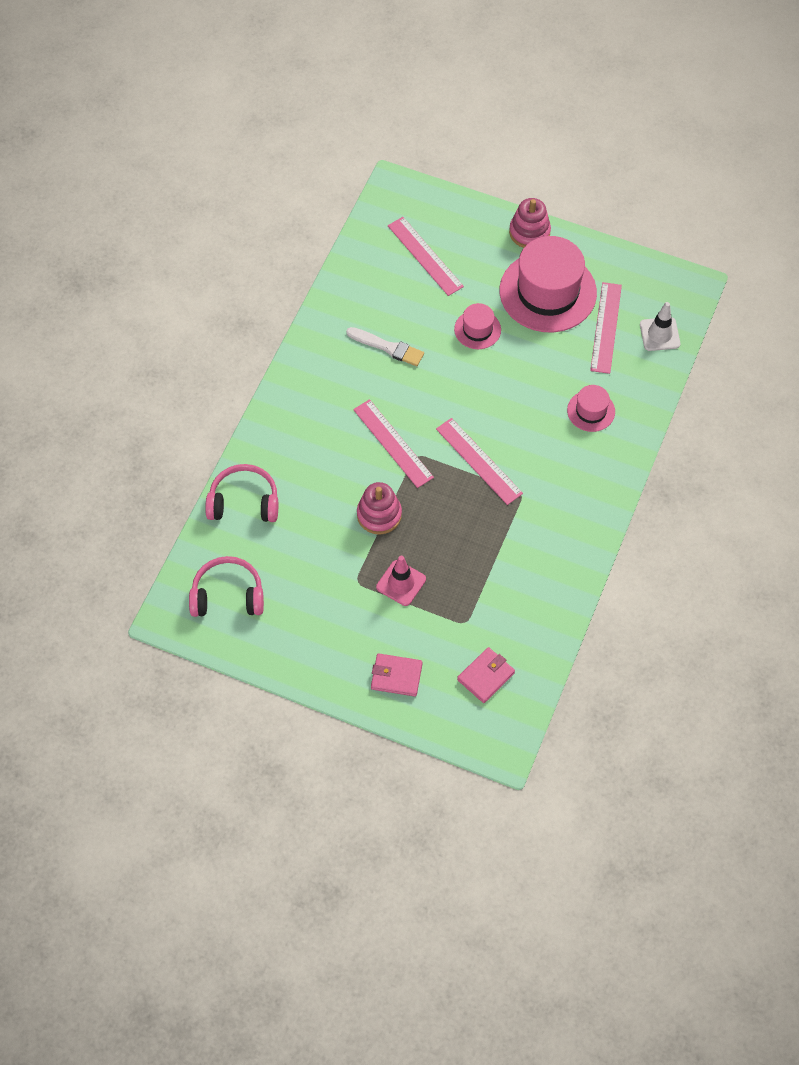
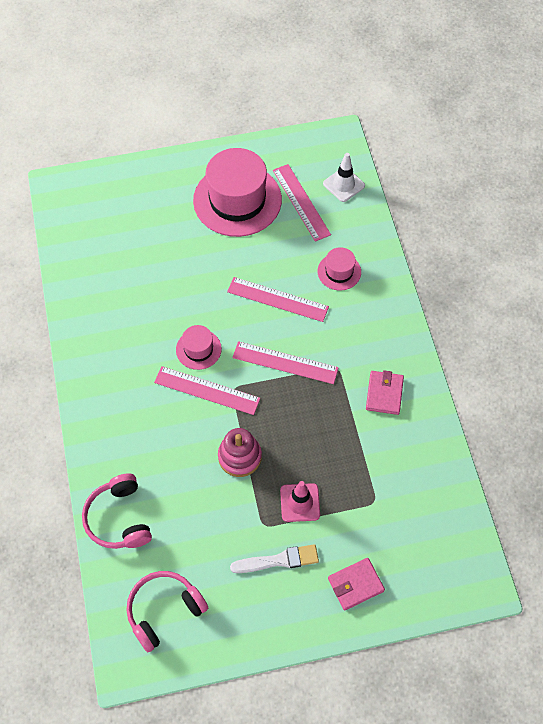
camera: 35 degrees left, 0 degrees up
pink headphones [205,464,278,522] -> pink headphones turned 75 degrees counterclockwise [82,473,152,549]
white brush [346,327,424,366] -> white brush moved to [230,544,319,573]
pink ruler [388,217,464,296] -> pink ruler moved to [227,277,329,322]
pink hat [454,303,501,349] -> pink hat moved to [176,325,222,370]
pink wallet [457,647,515,703] -> pink wallet moved to [366,370,404,415]
pink stacking toy [509,198,551,248] -> none

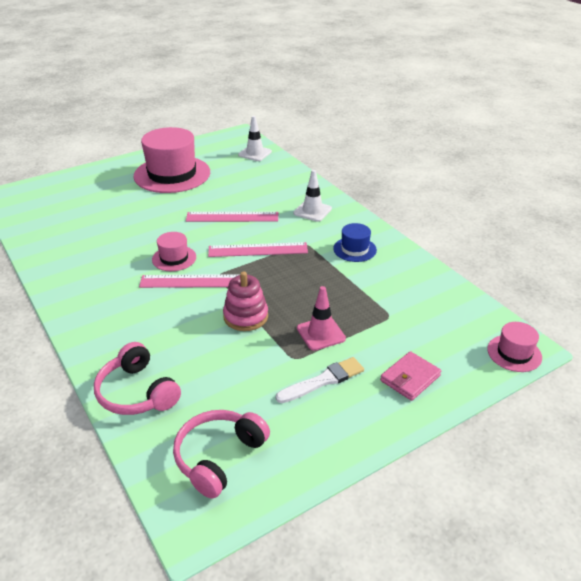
camera: 20 degrees left, 25 degrees down
pink ruler [273,164,331,242] -> none
pink hat [318,247,361,291] -> pink hat moved to [487,322,542,372]
pink wallet [366,370,404,415] -> blue hat [333,223,377,262]
none -> white traffic cone [293,170,332,222]

